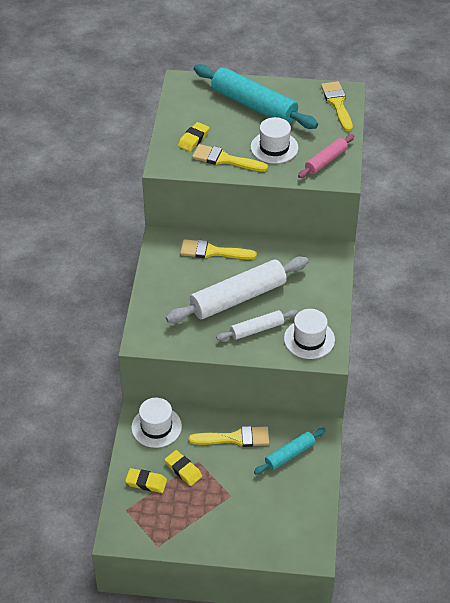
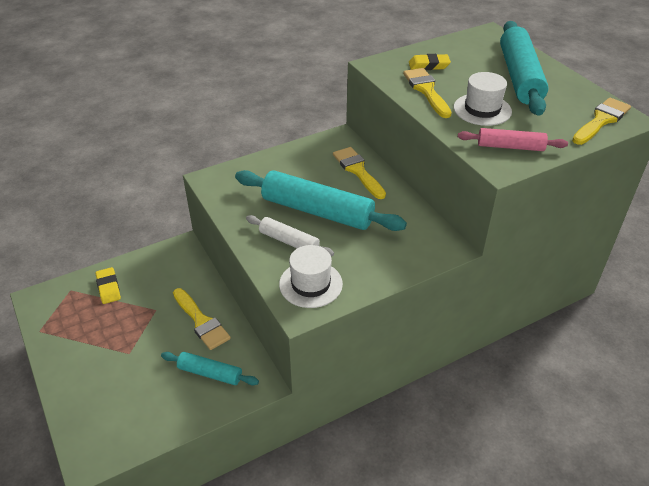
camera: 55 degrees right, 5 degrees down
white hat [131,398,182,448] -> none
yellow eraser [165,450,202,486] -> none
white rolling pin [166,256,309,323] -> turquoise rolling pin [235,170,407,231]

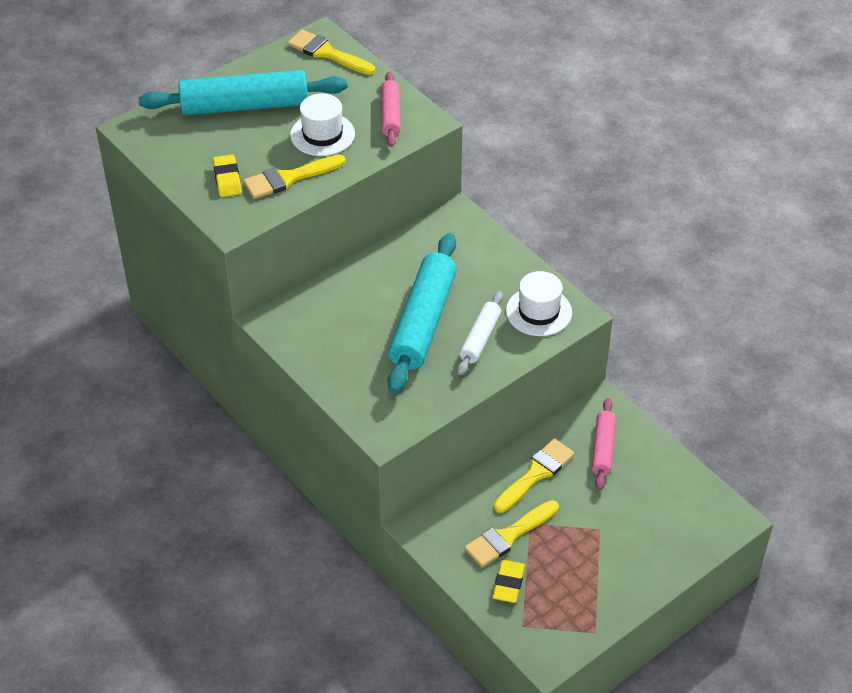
camera: 100 degrees left, 5 degrees up
yellow eraser [96,267,121,304] -> yellow eraser turned 45 degrees counterclockwise [493,560,525,603]
turquoise rolling pin [161,352,259,386] -> pink rolling pin [592,398,616,490]
yellow brush [333,147,386,199] -> yellow brush moved to [464,500,559,567]

